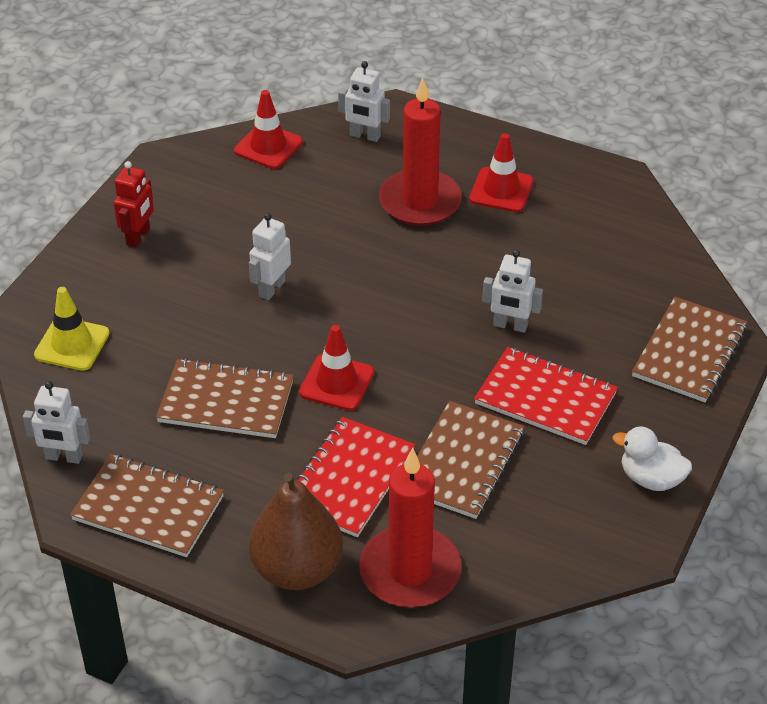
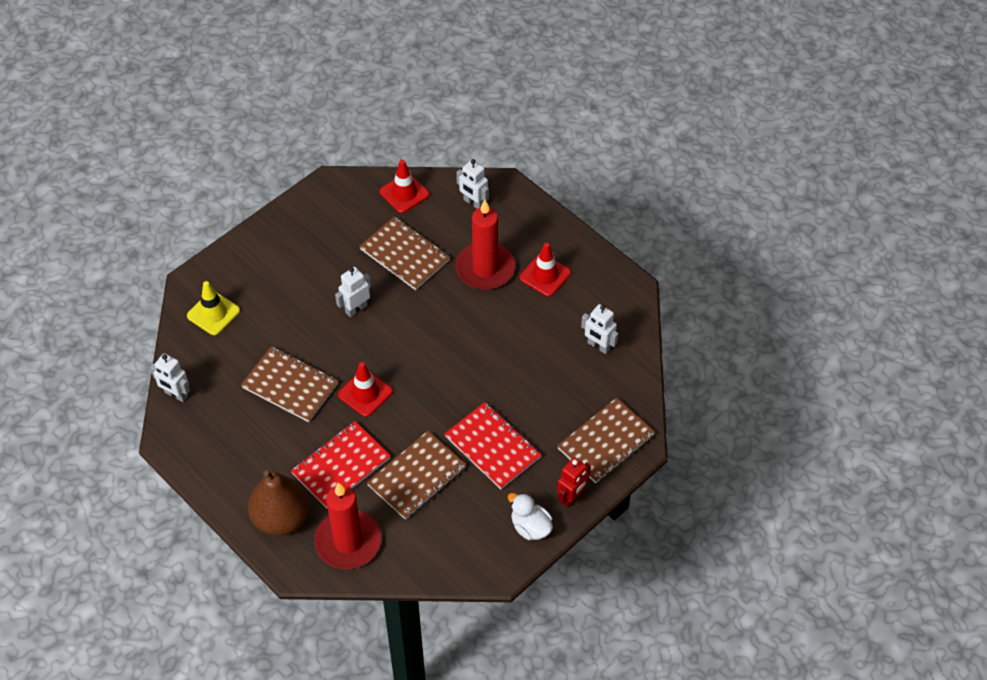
camera: 20 degrees right, 10 degrees up
brown notebook [70,454,224,557] -> brown notebook moved to [359,216,450,290]
red robot [114,161,154,248] -> red robot moved to [557,457,591,508]
white robot [482,250,543,333] -> white robot moved to [581,304,618,354]

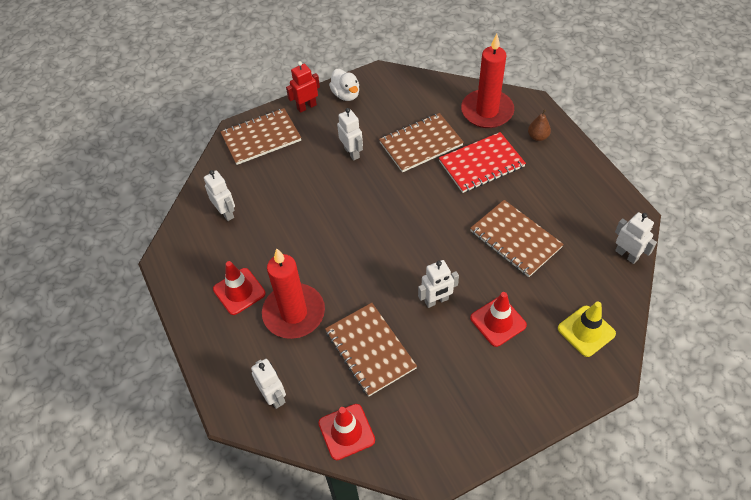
camera: 160 degrees left, 0 degrees up
brown pear [248,470,309,536] -> brown pear [528,109,551,141], size x0.45
red traffic cone [338,362,393,417] -> red traffic cone moved to [470,292,527,347]
red notebook [445,402,541,489] -> white robot [337,108,363,161]

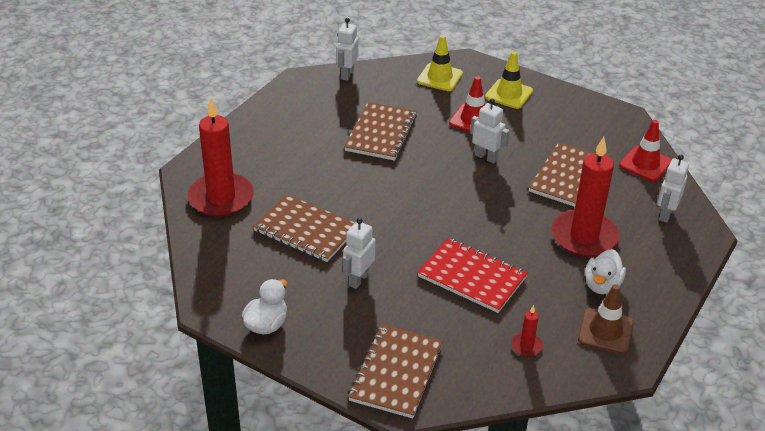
camera: 125 degrees left, 15 degrees down
white robot [204,170,235,221] -> red candle [511,305,543,357]
red traffic cone [213,261,266,315] -> white duck [585,249,626,294]
brown notebook [220,108,301,165] -> brown notebook turned 75 degrees clockwise [348,324,443,419]
red robot [286,61,320,113] -> none
red notebook [439,132,526,193] -> red notebook moved to [417,238,528,313]
brown pear [528,109,551,141] -> none
none -> yellow traffic cone [485,51,533,109]
none -> brown traffic cone [578,284,634,354]

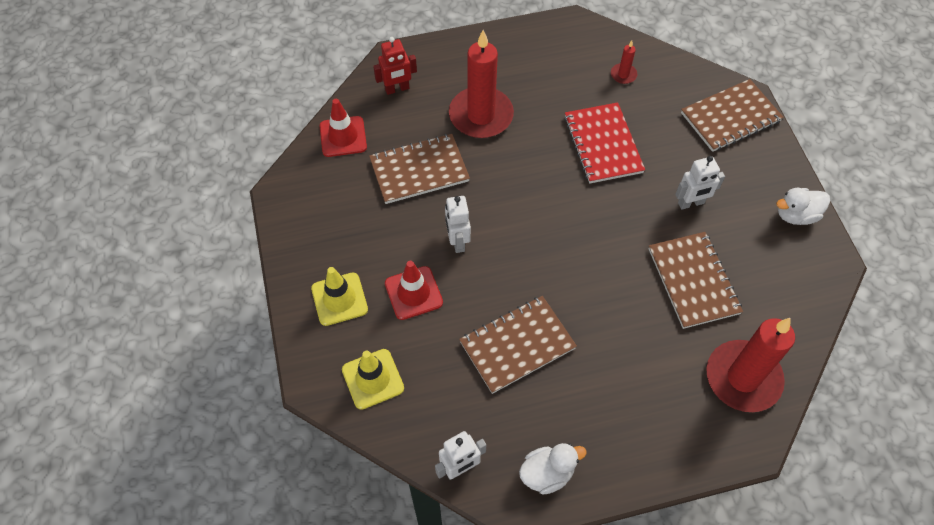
camera: 135 degrees left, 20 degrees up
brown traffic cone [578,284,634,354] -> none
white duck [585,249,626,294] -> white duck moved to [519,443,587,495]
white robot [657,155,689,223] -> red robot [373,37,417,95]

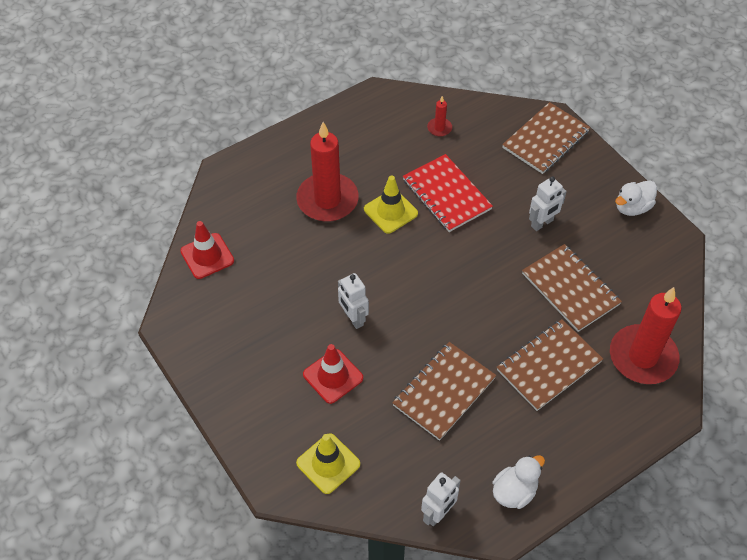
camera: 20 degrees left, 5 degrees down
yellow traffic cone [311,267,368,326] -> yellow traffic cone moved to [364,176,418,234]
brown notebook [369,134,470,204] -> brown notebook moved to [497,319,603,411]
red robot [373,37,417,95] -> none

